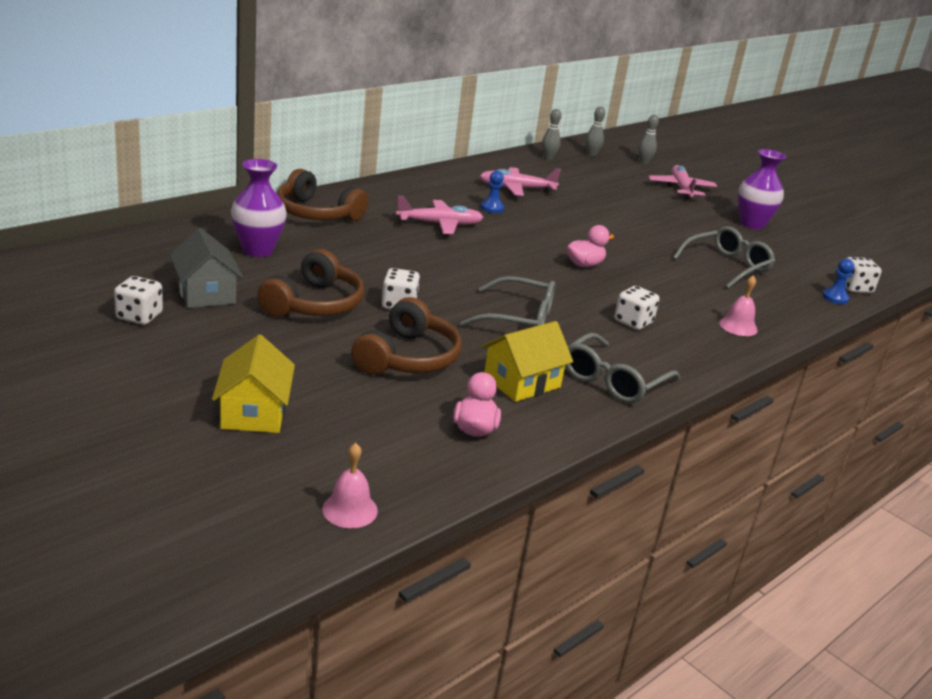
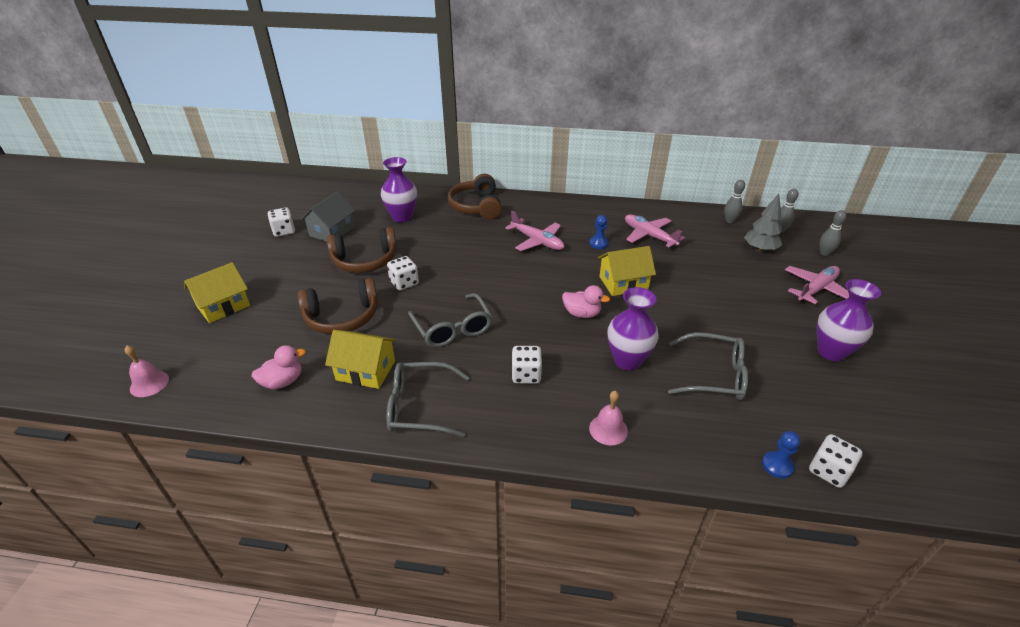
camera: 55 degrees right, 10 degrees up
none -> yellow house [598,246,656,296]
none -> purple vase [608,287,659,371]
none -> grey tree [744,194,782,252]

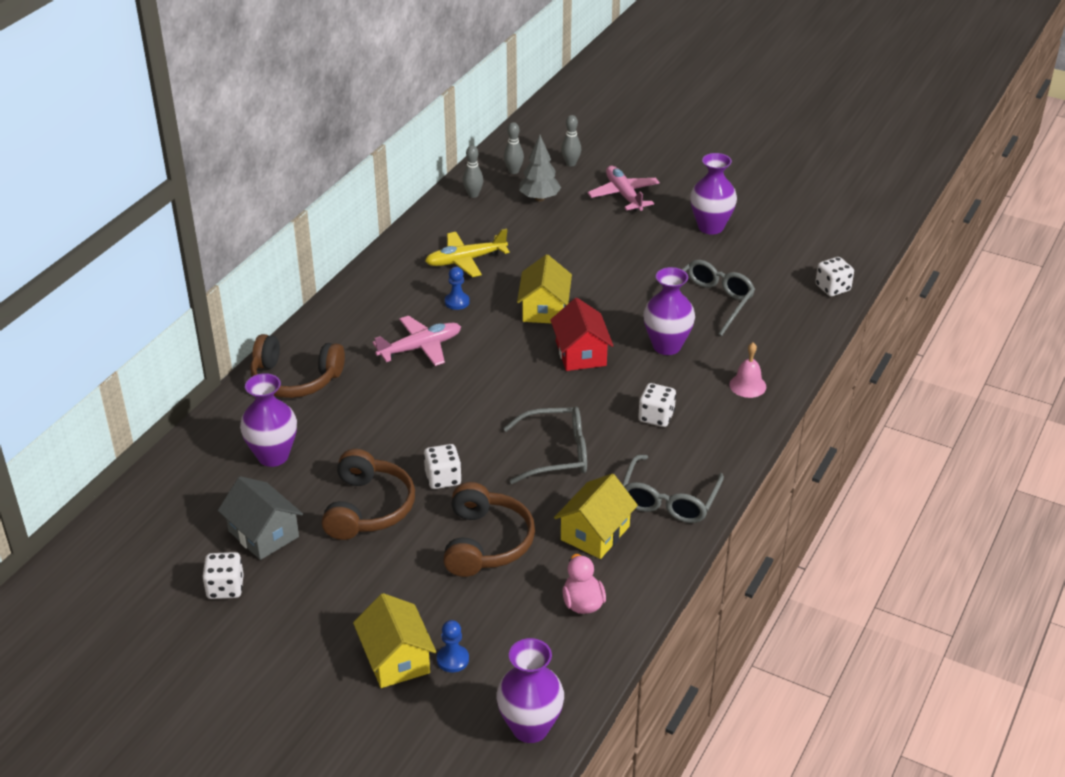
camera: 70 degrees left, 0 degrees up
pink bell [125,345,169,397] -> purple vase [497,638,564,743]
pink duck [562,285,610,318] -> red house [550,298,613,371]
pink plane [625,214,685,247] -> yellow plane [425,229,510,277]
blue pawn [762,431,801,479] -> blue pawn moved to [437,620,469,672]

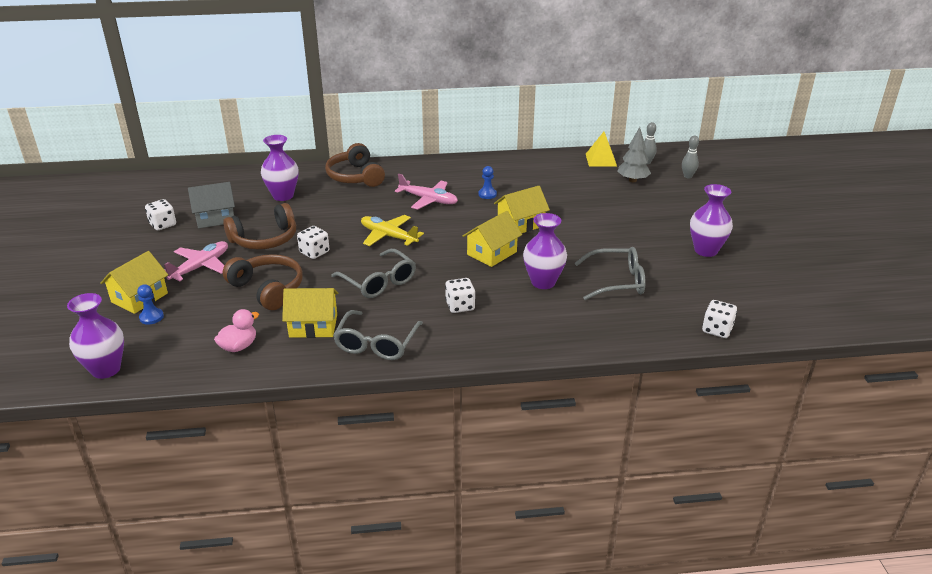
camera: 55 degrees right, 5 degrees down
grey house [218,476,303,560] -> grey house turned 60 degrees clockwise [188,182,235,228]
yellow plane [425,229,510,277] -> yellow plane moved to [361,215,424,246]
brown headphones [443,482,535,577] -> brown headphones turned 105 degrees counterclockwise [223,254,303,310]
grey bowling pin [463,145,483,198] -> yellow pyramid [586,132,617,166]
red house [550,298,613,371] -> yellow house [463,211,522,267]
pink plane [588,166,660,211] -> pink plane moved to [164,241,228,281]
grey glasses [622,454,724,523] -> grey glasses turned 60 degrees counterclockwise [333,310,423,360]
pink bell [729,343,766,398] -> none

